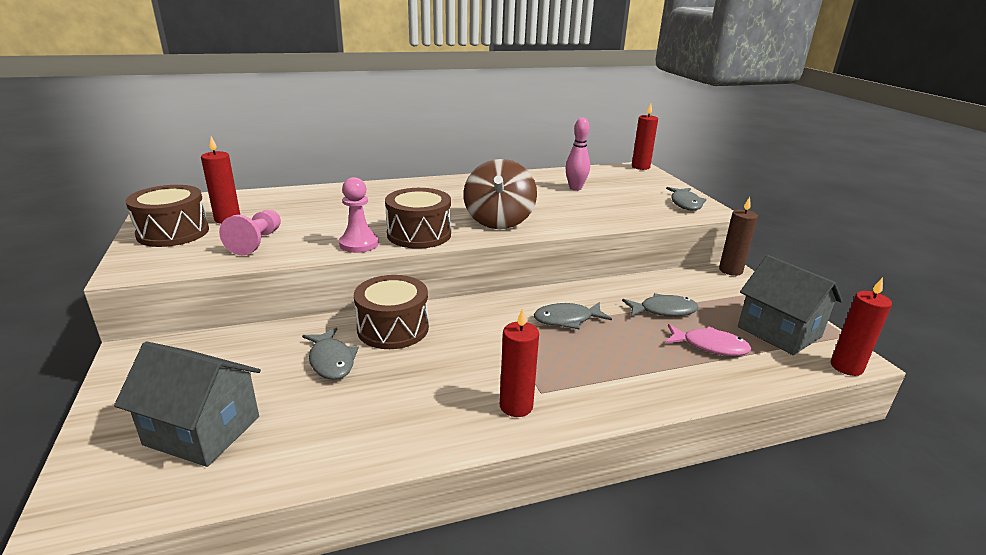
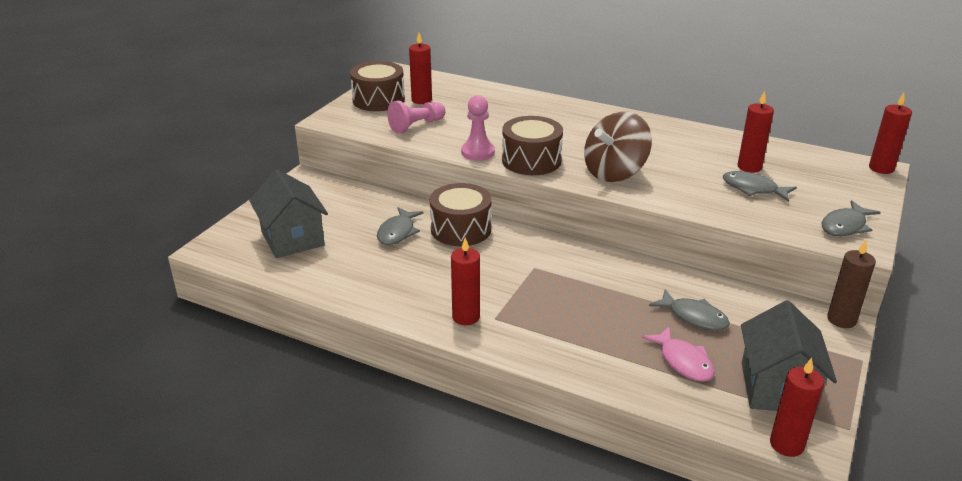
camera: 45 degrees right, 5 degrees up
grey fish [534,302,612,329] -> grey fish moved to [723,171,797,202]
pink bowling pin [565,118,590,191] -> red candle [738,91,774,173]

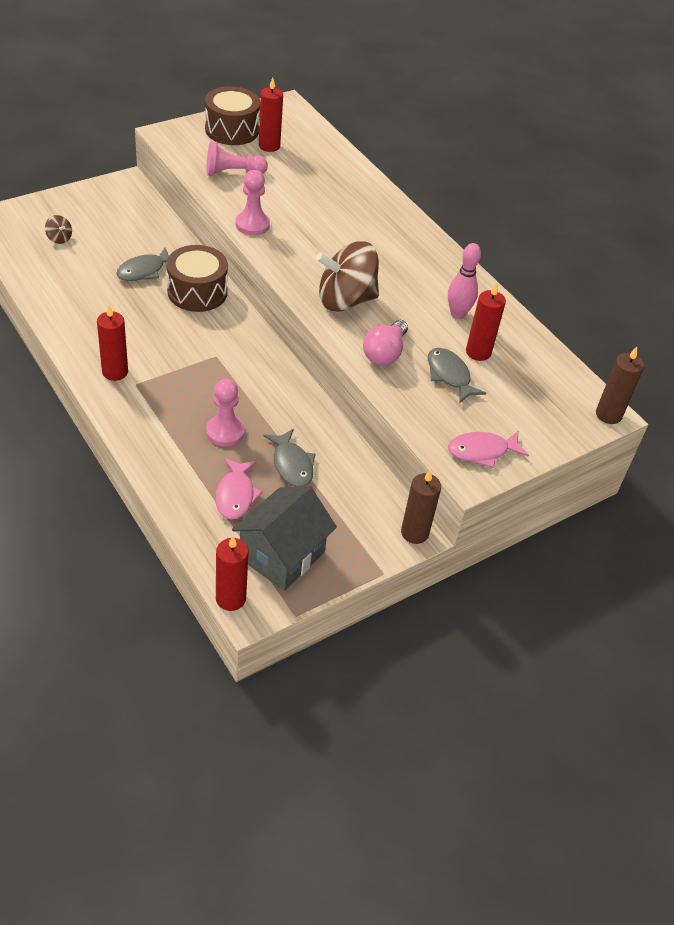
camera: 25 degrees right, 15 degrees up
grey house [249,169,328,258] -> brown spinning top [45,215,72,244]
brown drum [502,116,563,175] -> none
grey fish [822,200,881,236] -> pink fish [448,431,529,468]
red candle [869,93,912,174] -> brown candle [596,347,644,424]
none -> pink pawn [206,379,245,447]
none -> pink light bulb [363,320,408,366]
none -> pink bowling pin [448,243,481,319]

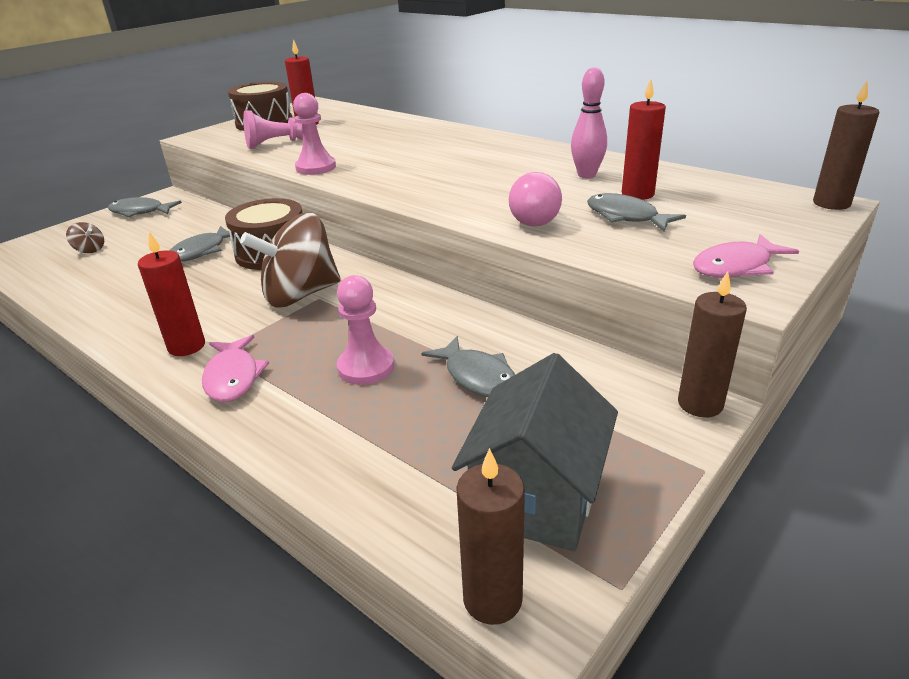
camera: 10 degrees left, 15 degrees down
pink fish [215,458,263,520] -> pink fish moved to [202,335,269,402]
red candle [216,536,249,611] -> brown candle [456,448,525,625]
brown spinning top [316,241,379,312] -> brown spinning top moved to [240,213,341,307]
none -> grey fish [108,197,182,217]

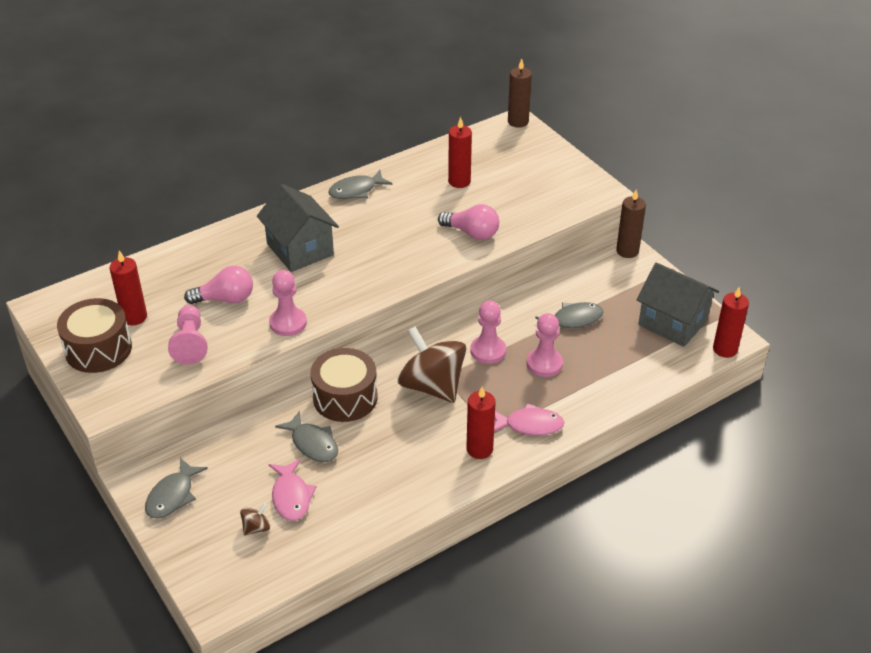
camera: 75 degrees left, 10 degrees up
brown spinning top [240,213,341,307] -> brown spinning top turned 150 degrees clockwise [398,327,466,403]
brown candle [456,448,525,625] -> red candle [713,286,749,358]
pink bowling pin [571,67,607,178] -> none
grey fish [587,193,686,232] -> grey fish moved to [328,170,393,199]
pink fish [693,234,799,278] -> pink fish moved to [269,459,316,521]
none -> pink light bulb [184,266,253,304]
none -> grey house [257,184,339,272]
none -> pink pawn [470,301,506,364]

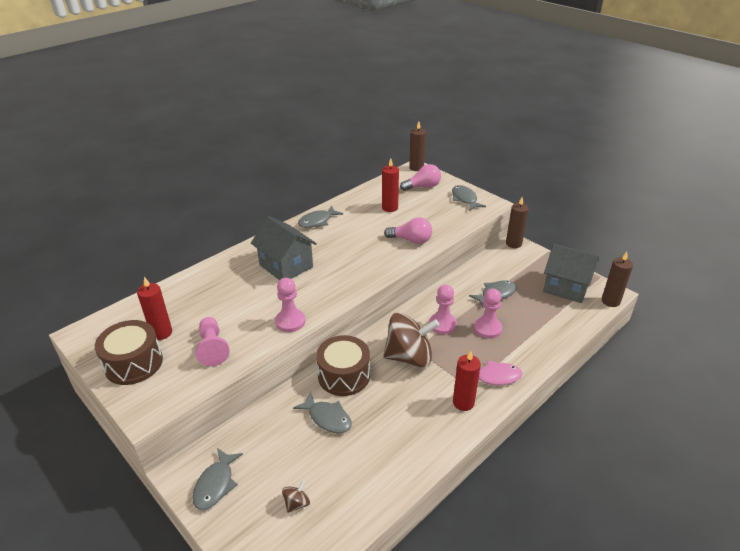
camera: 10 degrees left, 5 degrees down
pink light bulb [184,266,253,304] -> pink light bulb moved to [400,164,441,191]
pink fish [269,459,316,521] -> none
brown spinning top [398,327,466,403] -> brown spinning top turned 135 degrees clockwise [383,313,439,367]
red candle [713,286,749,358] -> brown candle [602,252,633,307]
none -> grey fish [452,185,486,211]

